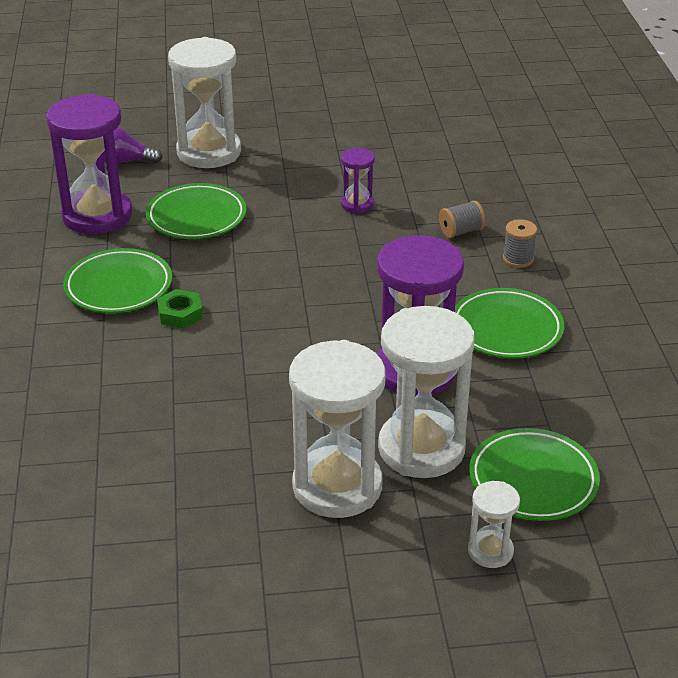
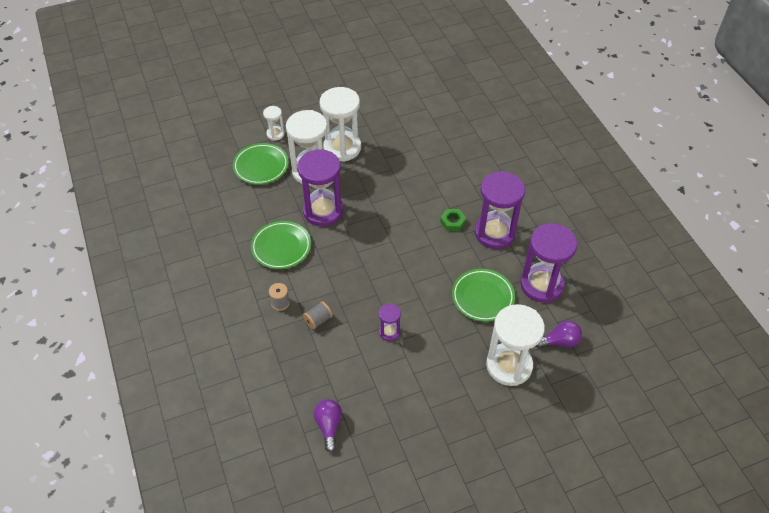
camera: 165 degrees right, 15 degrees up
green plate [63,248,172,313] -> purple hourglass [475,171,525,249]
none -> purple light bulb [314,399,342,452]

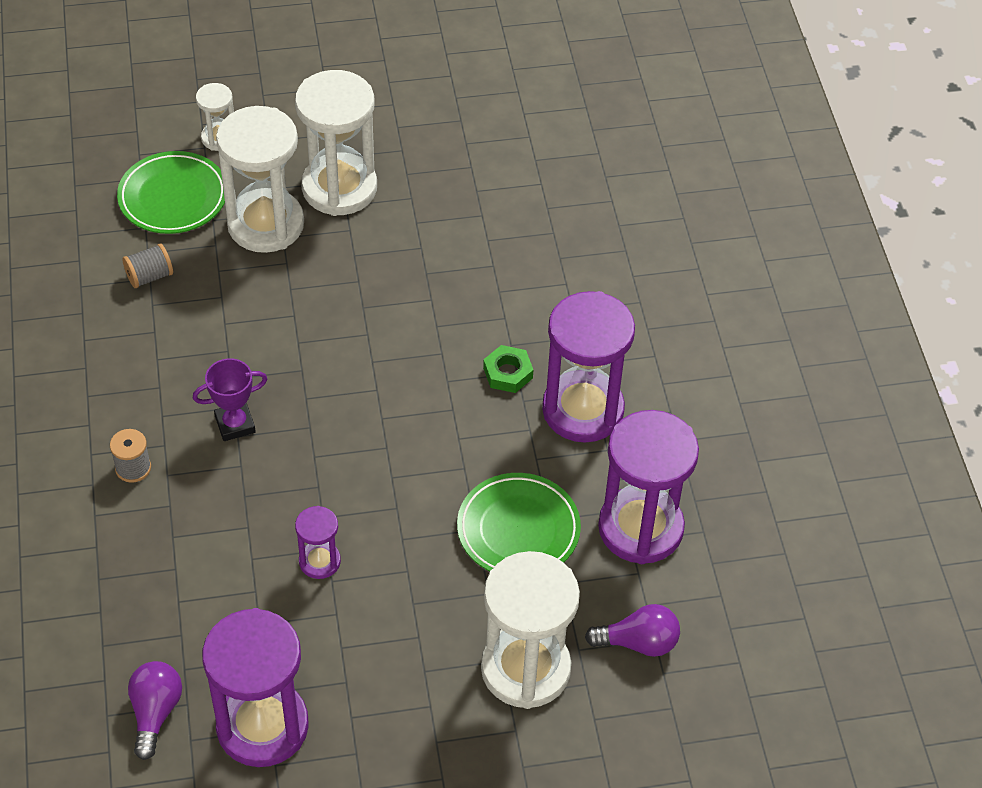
camera: 10 degrees right, 0 degrees up
green plate [251,221,311,269] -> none
purple hourglass [297,149,343,226] -> purple hourglass moved to [202,608,309,767]
grey spool [303,301,333,330] -> grey spool moved to [122,244,173,288]
none -> purple trophy [193,358,267,441]

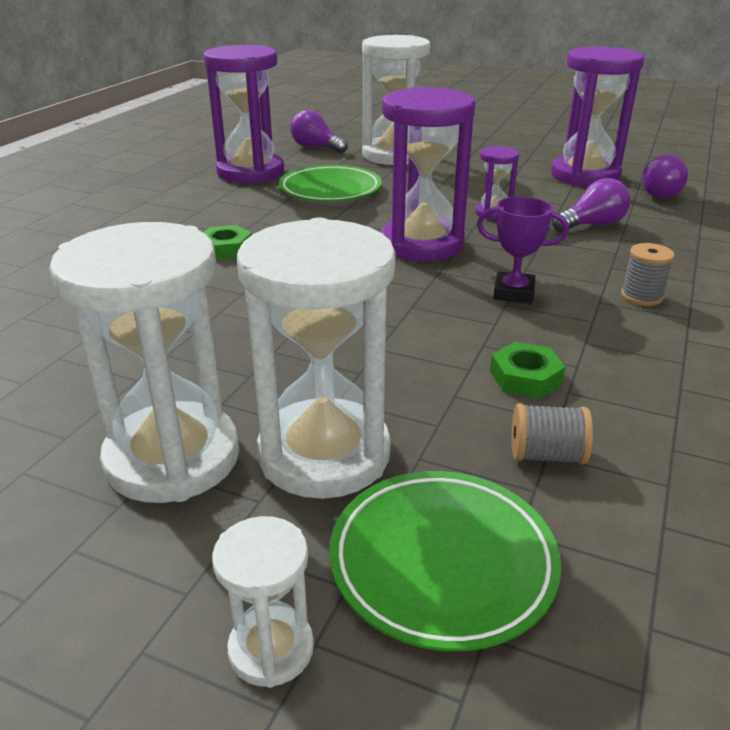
camera: 145 degrees left, 20 degrees down
purple hourglass [542,291,635,443] -> purple hourglass moved to [381,87,475,261]
none -> green nut [490,342,565,398]
none -> purple light bulb [552,178,630,232]

